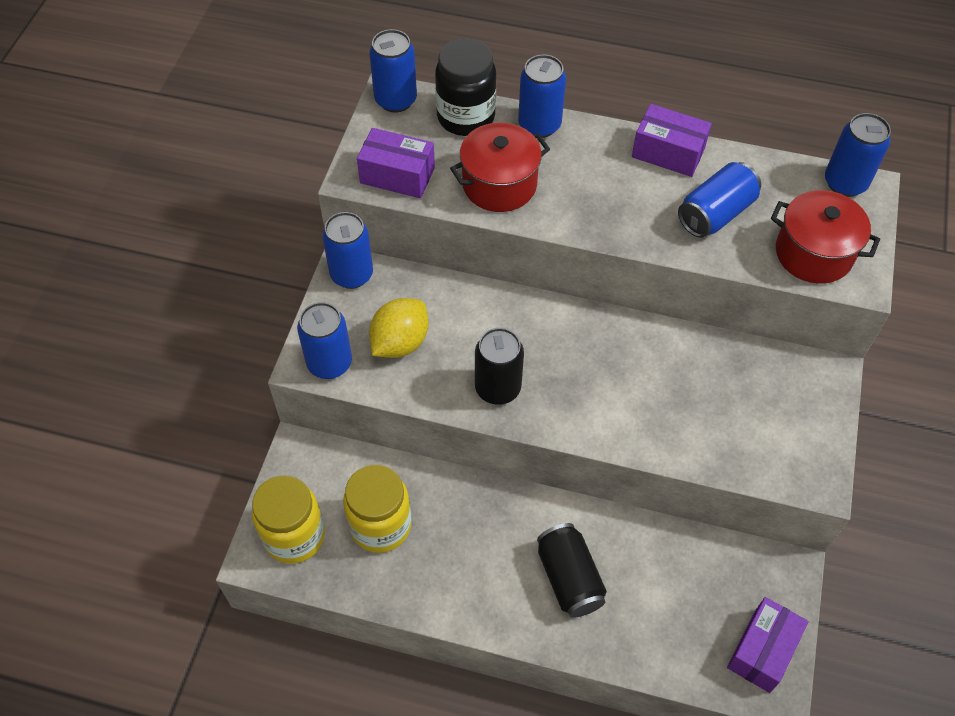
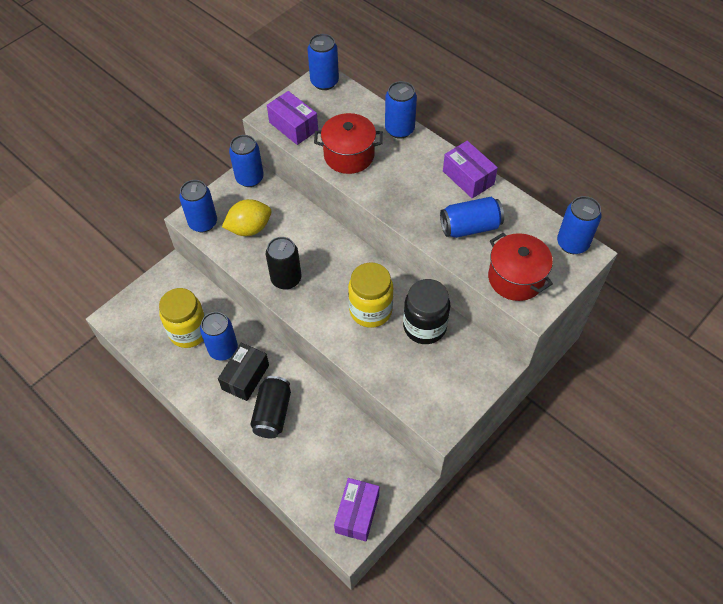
camera: 30 degrees right, 0 degrees up
yellow jar [252,475,325,564] -> yellow jar moved to [348,262,393,328]
black jar [435,38,496,136] -> black jar moved to [403,279,450,344]
purple box [727,597,809,693] -> purple box turned 45 degrees counterclockwise [334,478,379,541]
none -> blue can [200,312,238,360]
none -> black box [218,343,269,401]

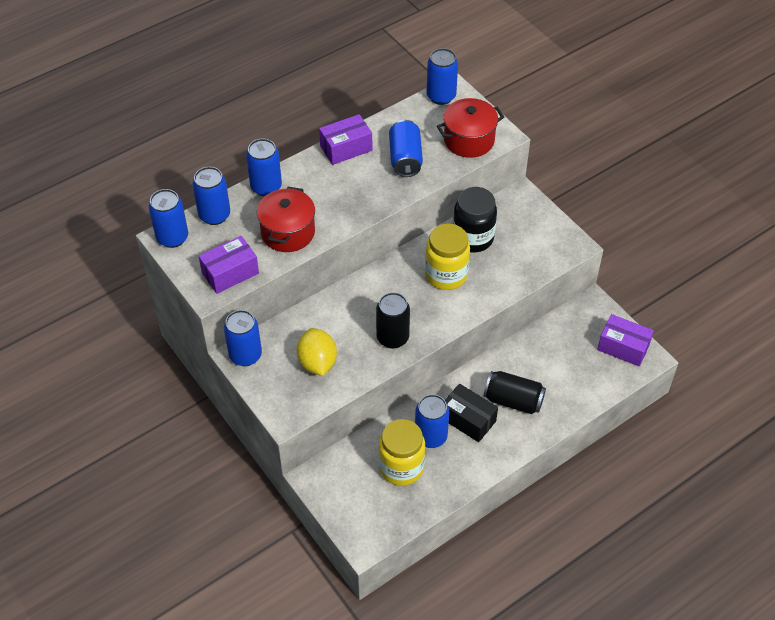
camera: 80 degrees left, 5 degrees down
blue can [179,180,217,233] -> blue can moved to [192,167,230,225]

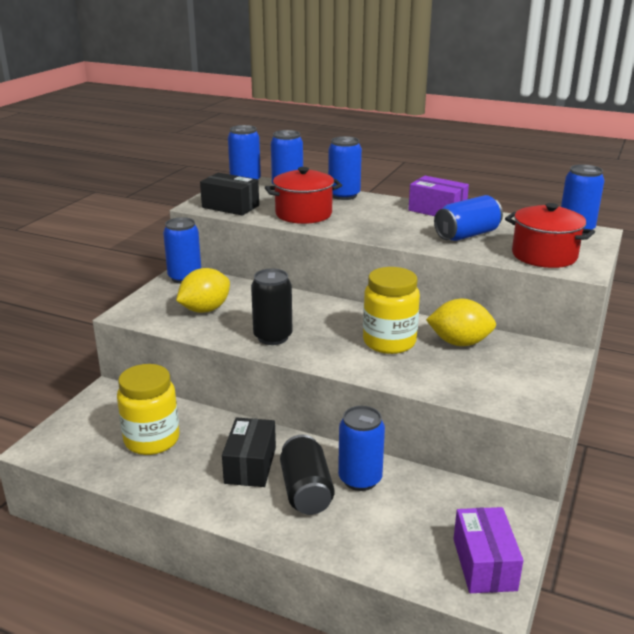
camera: 60 degrees right, 25 degrees down
purple box [199,236,259,294] -> black box [200,173,259,216]
blue can [415,394,449,448] -> blue can moved to [338,406,385,491]
black jar [453,187,497,252] -> yellow lemon [426,299,496,346]

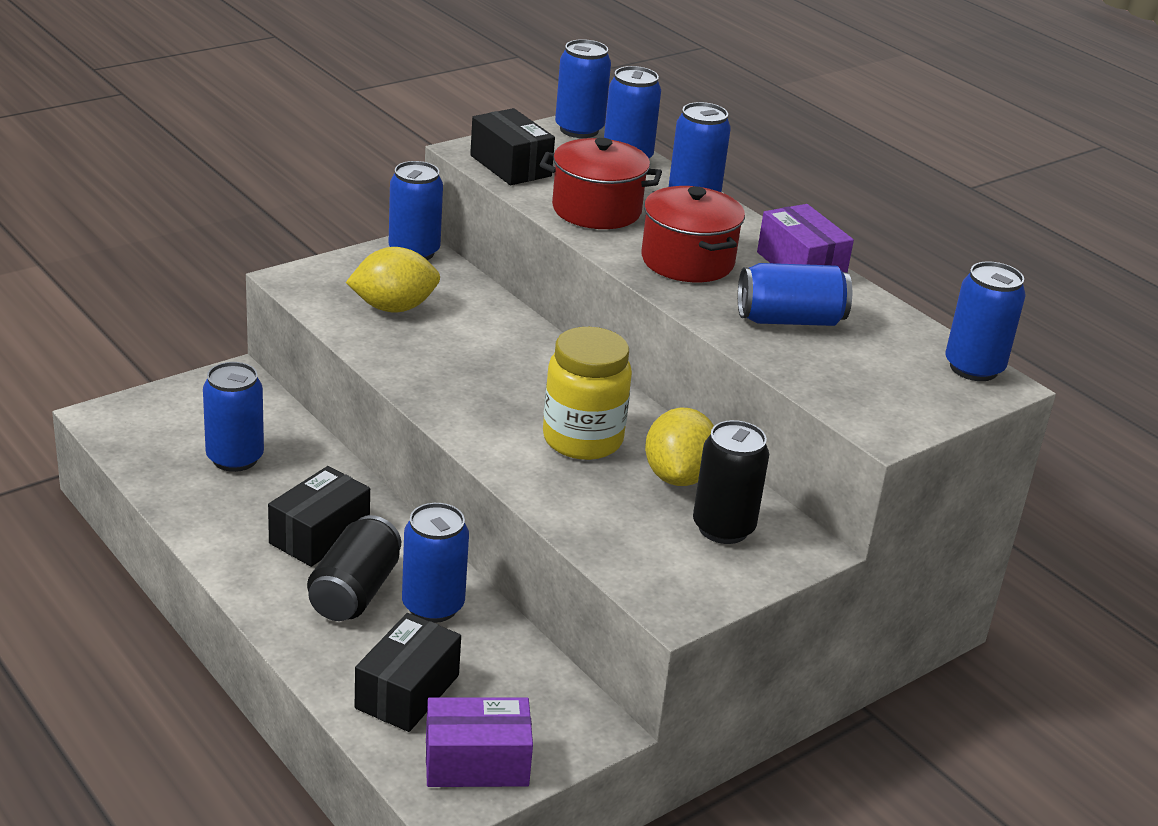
camera: 25 degrees right, 5 degrees up
yellow jar [117,364,180,455] -> blue can [203,362,264,472]
black can [251,268,293,345] -> black can moved to [693,420,769,544]
yellow lemon [426,299,496,346] -> yellow lemon turned 60 degrees clockwise [645,408,714,486]
purple box [453,507,523,593] -> purple box turned 60 degrees clockwise [426,697,533,787]
red pot [505,203,595,268] -> red pot moved to [641,186,745,282]
none -> black box [355,613,461,732]

